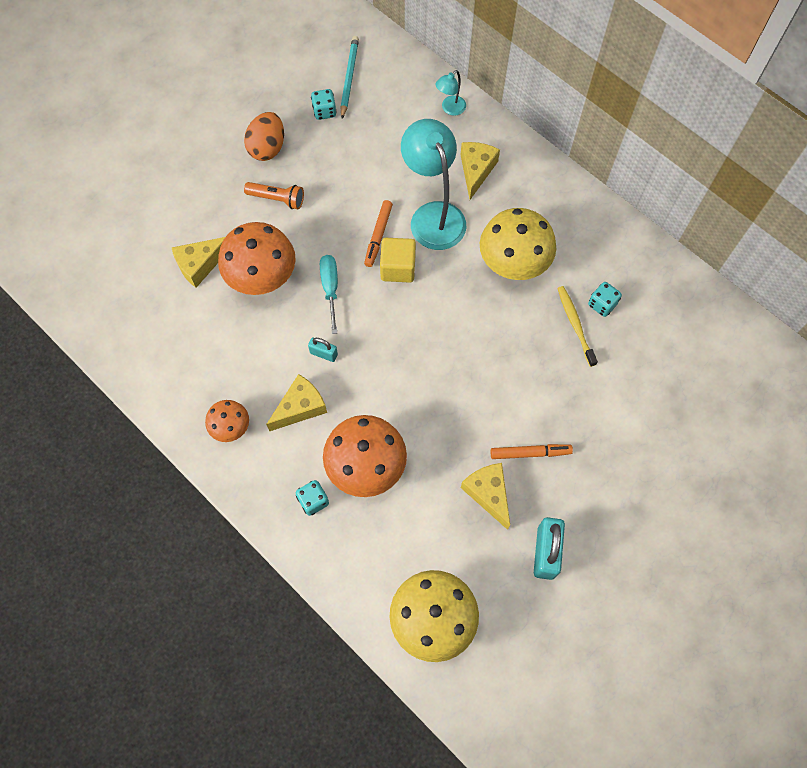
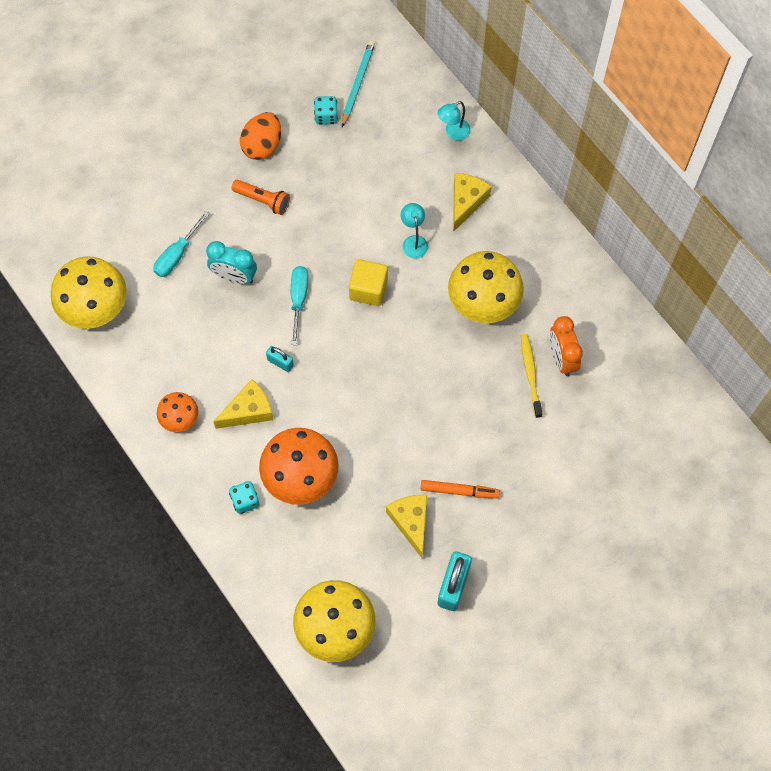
camera: 10 degrees right, 0 degrees up
yellow cheese [171,237,225,288] -> turquoise screwdriver [154,211,210,277]
orange mushroom [218,222,296,295] -> turquoise clock [206,241,257,284]
orange marker [364,200,393,267] -> none
turquoise lamp [401,119,466,250] -> turquoise lamp [401,203,428,259], size x0.46
turquoise dice [588,282,622,317] -> orange clock [550,316,583,376]
none -> yellow mushroom [51,257,127,329]

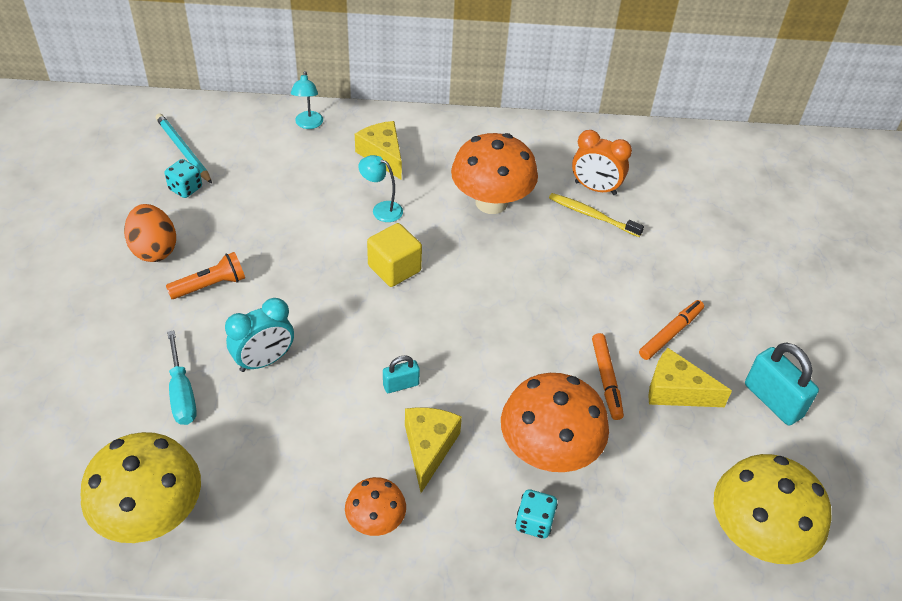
camera: 55 degrees left, 20 degrees down
turquoise screwdriver [291,266,308,345] -> none
yellow mushroom [448,251,524,323] -> orange mushroom [451,133,538,214]
none -> orange marker [592,333,624,420]

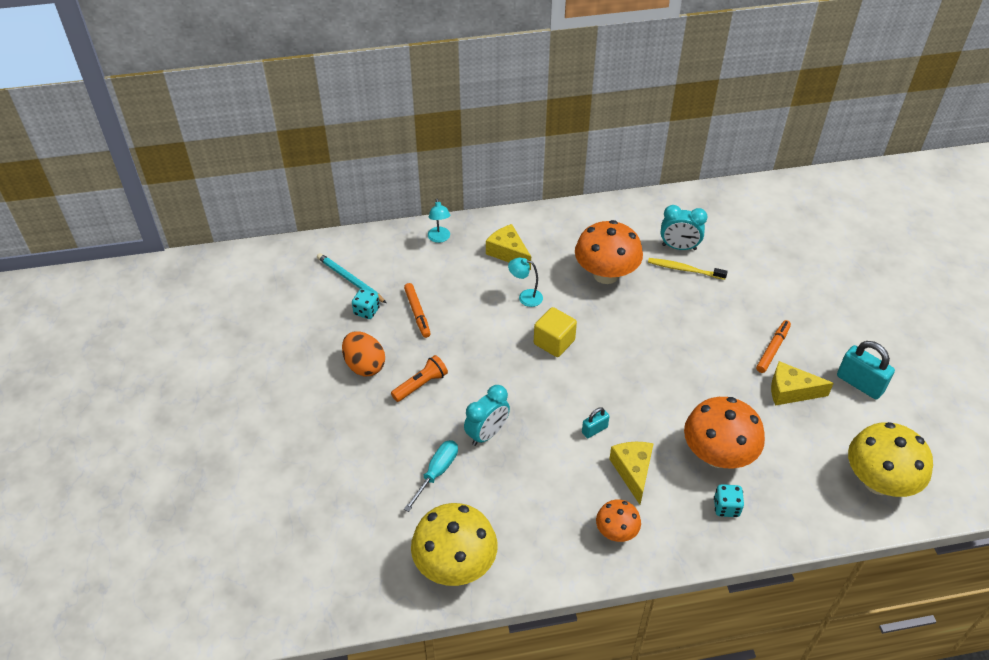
camera: 10 degrees left, 0 degrees up
turquoise screwdriver [167,330,197,425] -> turquoise screwdriver turned 120 degrees counterclockwise [404,440,458,512]
orange clock [572,130,632,195] -> turquoise clock [661,205,707,250]
orange marker [592,333,624,420] -> orange marker moved to [404,283,431,338]

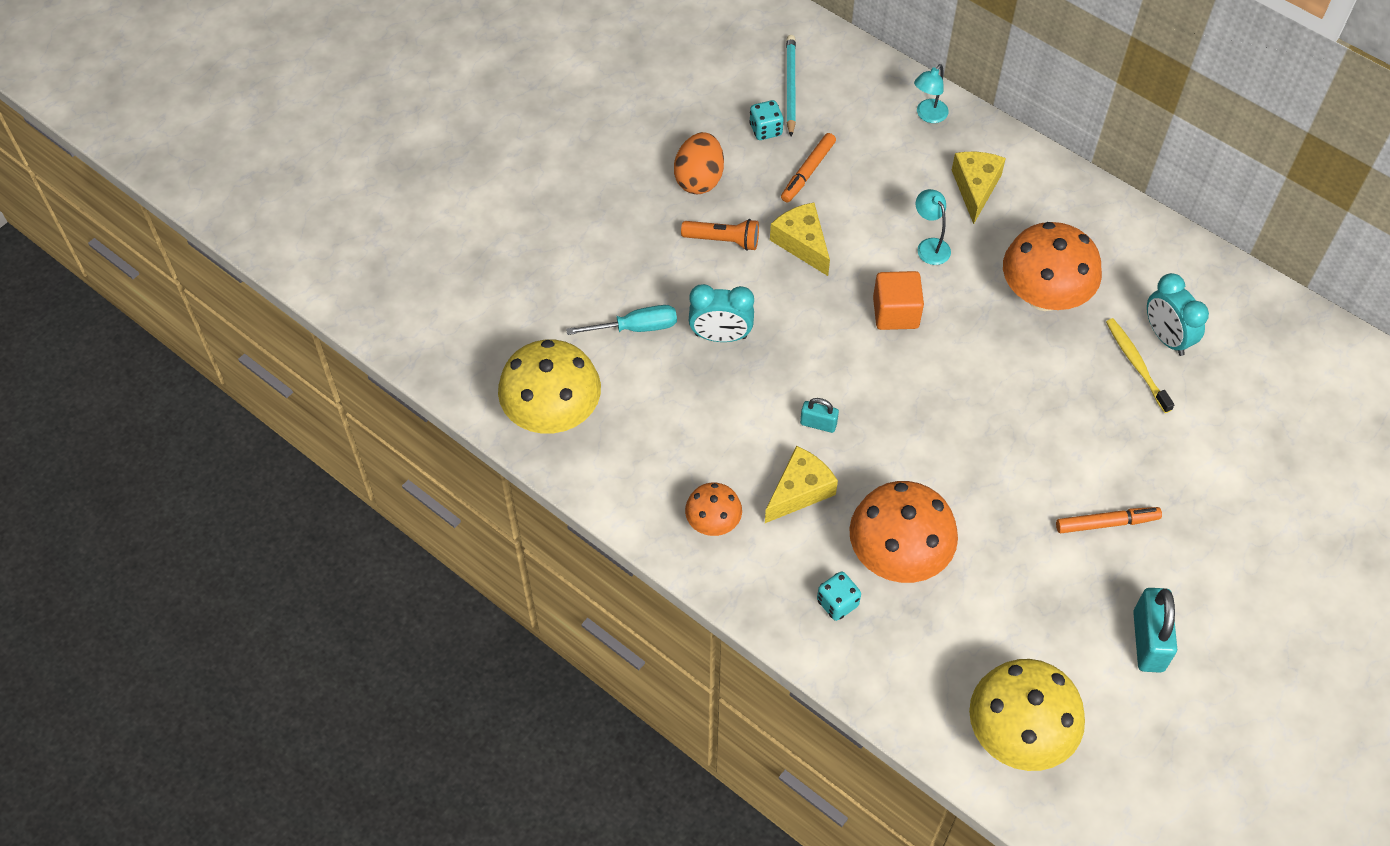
camera: 50 degrees right, 10 degrees up
yellow cube [534,307,577,357] -> orange cube [873,271,924,330]
yellow cheese [771,361,834,406] -> yellow cheese moved to [770,202,830,276]

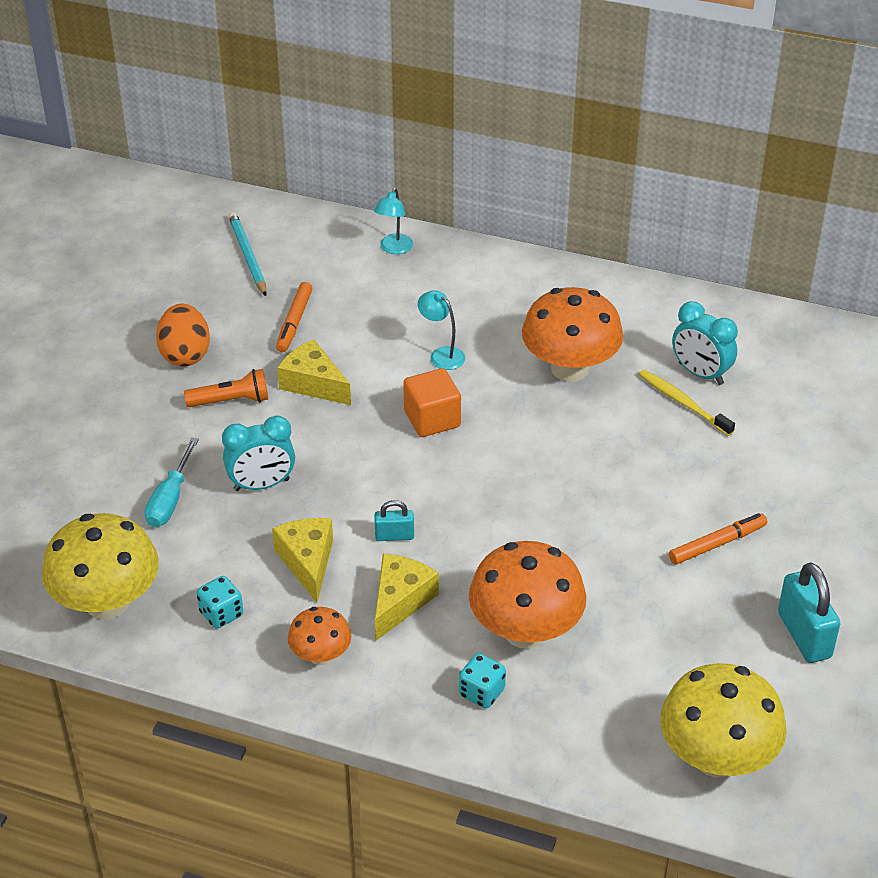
camera: 20 degrees left, 15 degrees down
turquoise screwdriver [566,305,677,335] -> turquoise screwdriver turned 135 degrees clockwise [145,438,199,527]
turquoise dice [749,100,783,140] -> turquoise dice moved to [197,576,243,628]
yellow cheese [952,152,1006,224] -> yellow cheese moved to [272,518,333,602]

